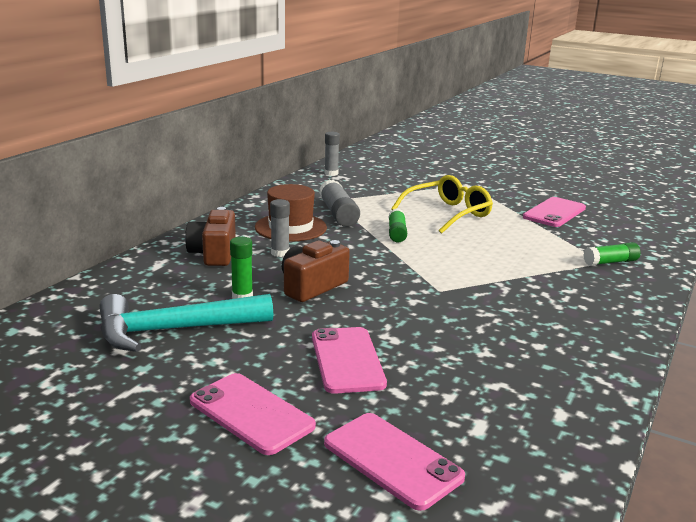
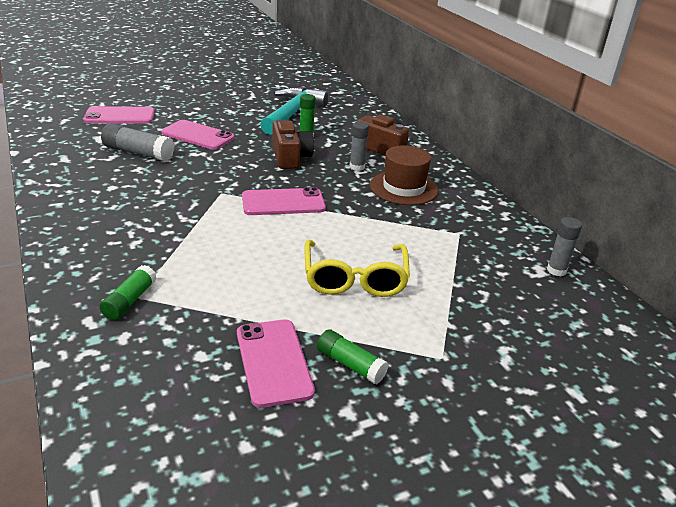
camera: 125 degrees right, 10 degrees up
pink phone [190,373,316,455] -> pink phone moved to [242,187,326,215]
grey glue stick [319,180,360,227] -> grey glue stick moved to [101,123,174,161]
green glue stick [389,208,407,242] -> green glue stick moved to [317,329,389,384]

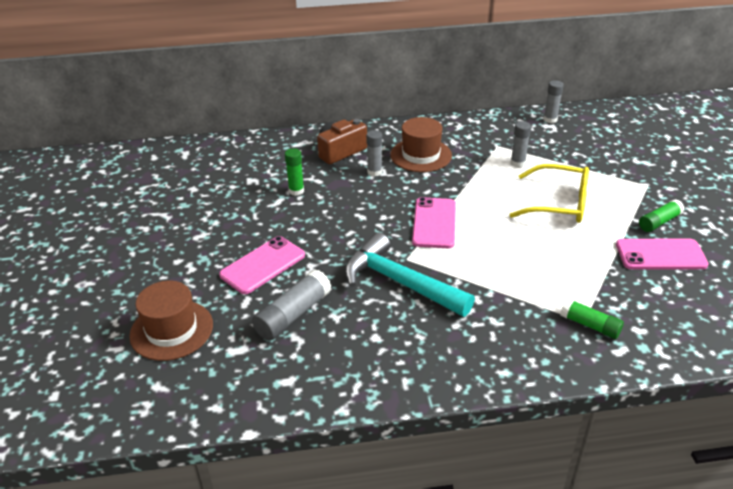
camera: 70 degrees left, 5 degrees up
pink phone [83,106,155,124] -> brown hat [129,281,213,361]
turquoise hammer [260,87,329,135] -> turquoise hammer moved to [344,233,475,317]
brown camera [272,120,314,169] -> none
none -> grey glue stick [511,121,531,167]

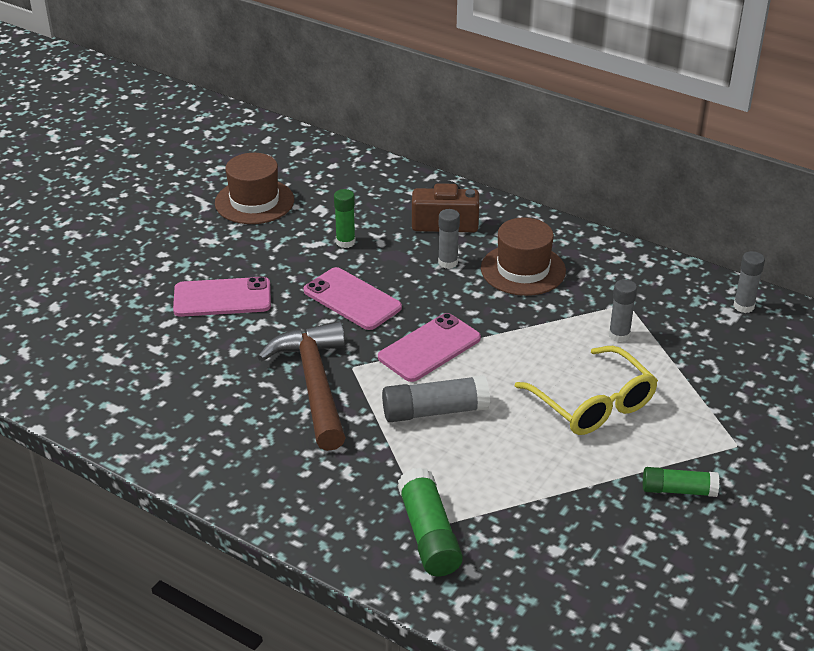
camera: 40 degrees right, 0 degrees up
brown hat [129,281,213,361] -> brown hat moved to [215,153,294,224]
grey glue stick [252,269,332,341] -> grey glue stick moved to [382,375,490,422]
turquoise hammer [344,233,475,317] -> brown hammer [258,321,346,451]
green glue stick [560,298,624,339] -> green glue stick [398,467,463,576], size x1.52
pink phone [616,239,709,270] -> pink phone moved to [303,267,402,330]

